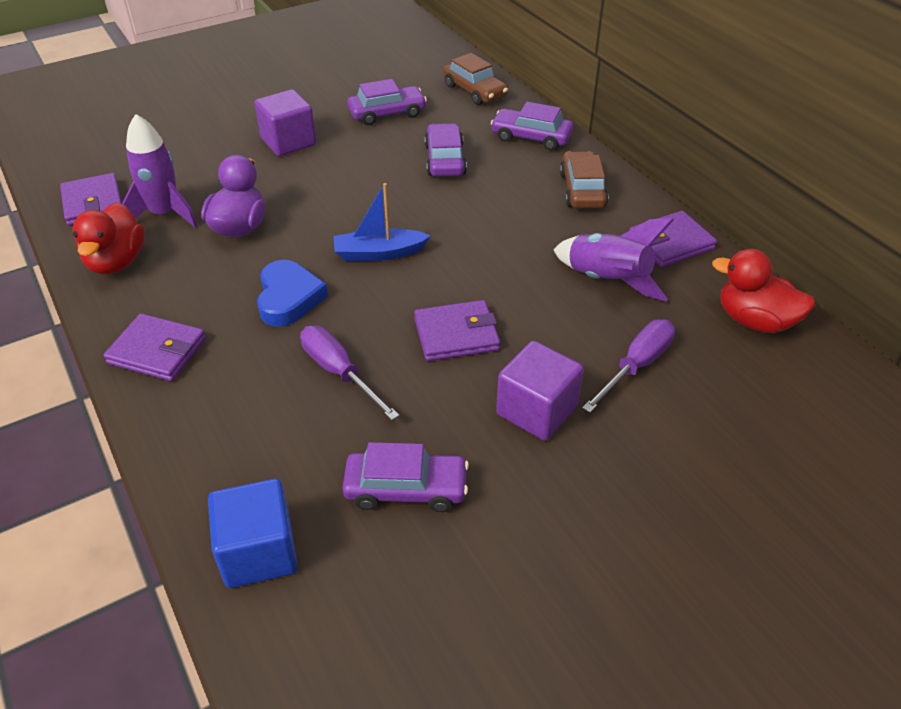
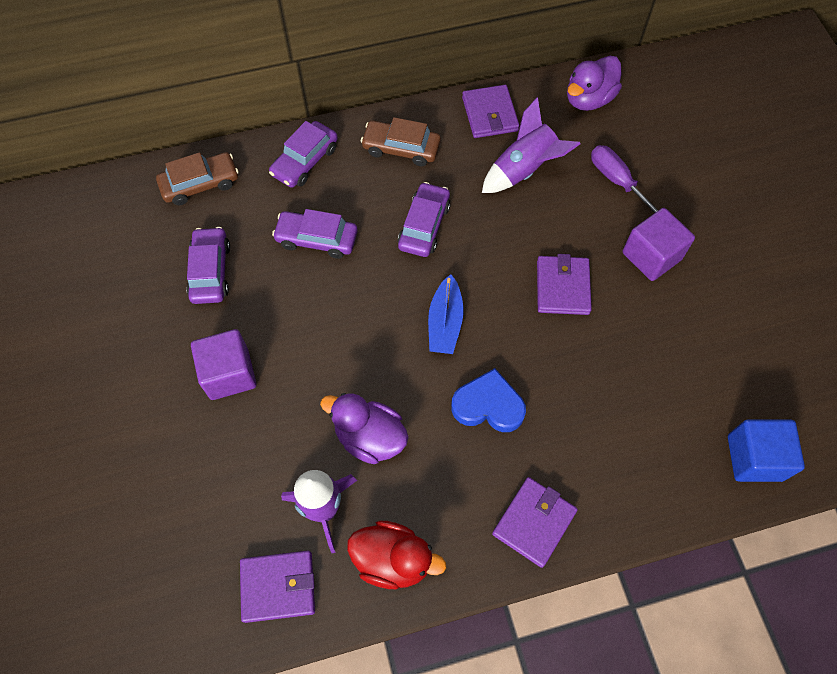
camera: 75 degrees left, 20 degrees up
purple screwdriver [300,325,400,420] -> none
purple car [342,442,469,512] -> purple car moved to [398,182,451,257]
red duck [712,249,816,333] -> purple duck [567,56,622,111]

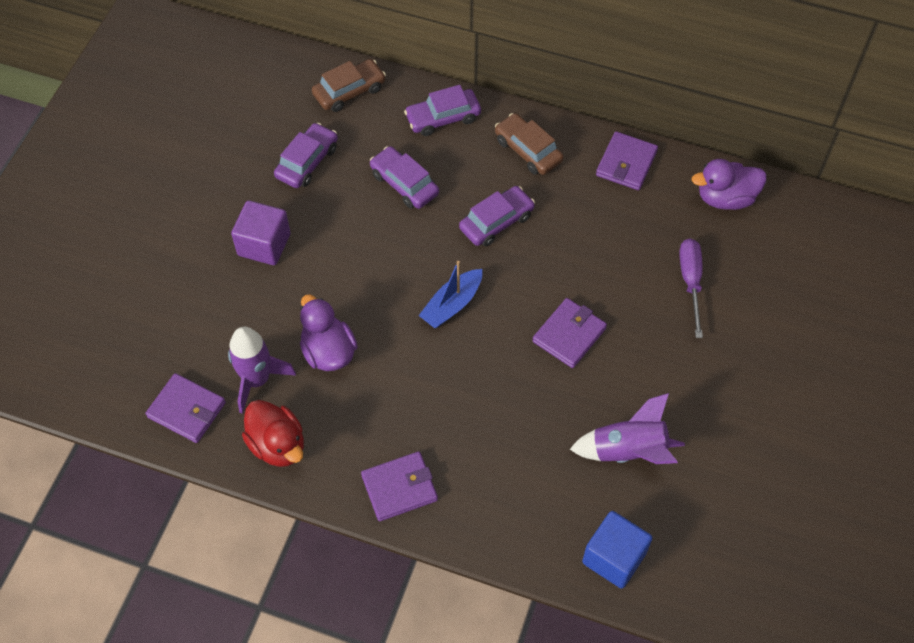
camera: 35 degrees right, 5 degrees down
brown car [156,152,239,205] -> brown car turned 45 degrees counterclockwise [312,59,386,112]
blue heart [451,368,526,432] -> none
purple rocket [482,97,580,193] -> purple rocket moved to [570,393,685,464]
purple cube [623,208,695,281] -> none

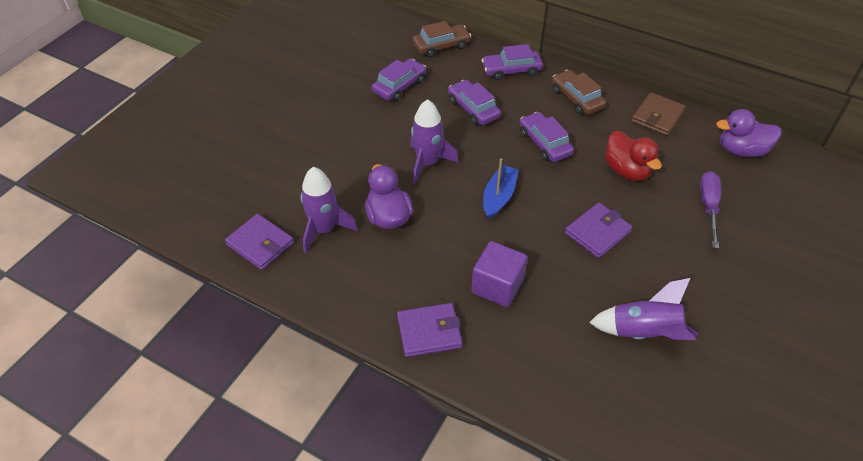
camera: 10 degrees right, 10 degrees down
purple cube [231,201,290,265] -> purple cube moved to [471,241,528,307]
red duck [242,400,304,467] -> red duck moved to [605,131,662,181]
blue boat [418,261,482,328] -> blue boat turned 150 degrees clockwise [483,158,519,219]
purple car [459,186,535,247] -> purple car turned 90 degrees counterclockwise [520,112,574,162]
blue cube [582,511,652,589] -> none
purple wallet [596,131,658,190] -> brown wallet [631,92,686,136]
none -> purple rocket [410,99,459,184]

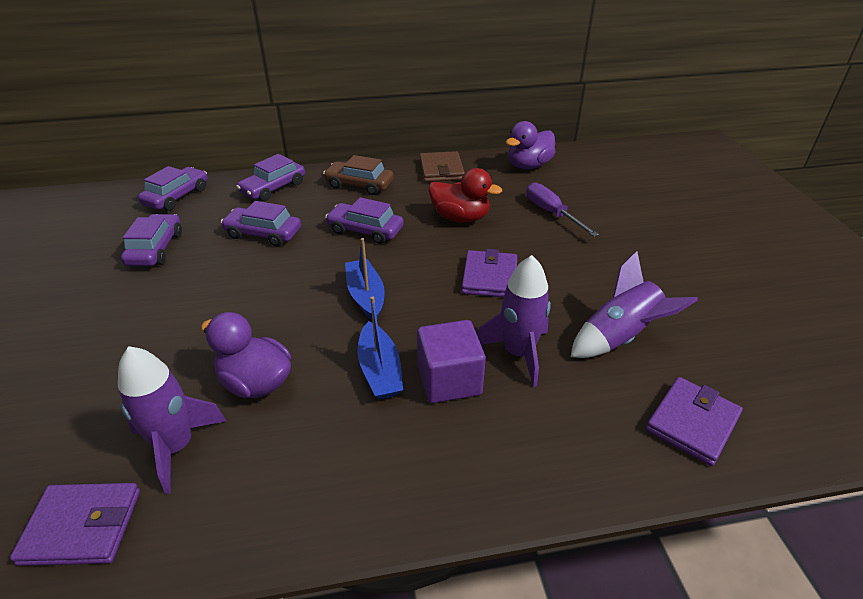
camera: 40 degrees left, 10 degrees down
purple wallet [397,303,463,357] -> purple wallet moved to [646,377,743,466]
purple rocket [410,99,459,184] -> purple rocket moved to [477,255,551,387]
brown car [412,21,471,57] -> purple car [138,166,208,211]
none -> blue boat [357,296,403,399]

